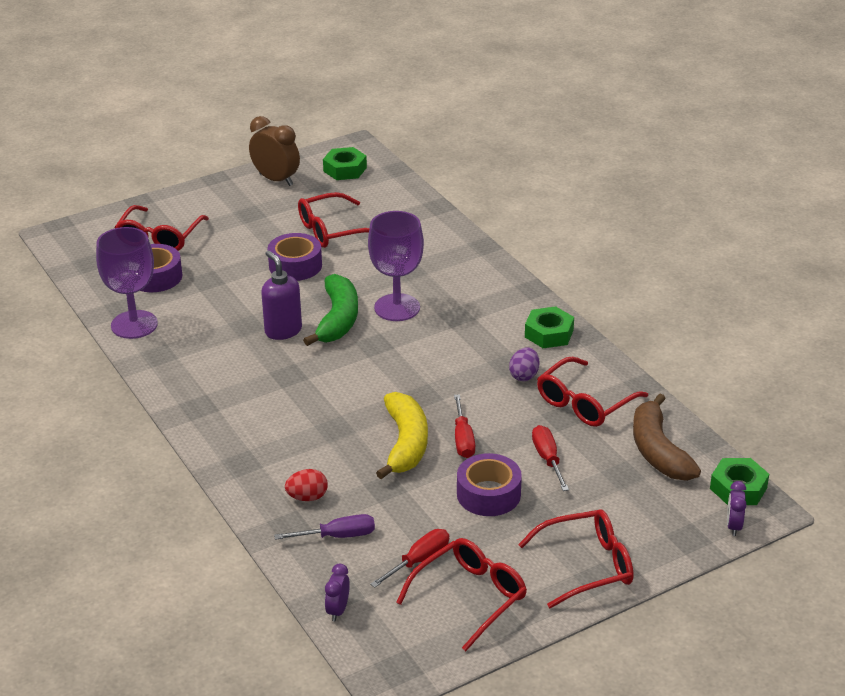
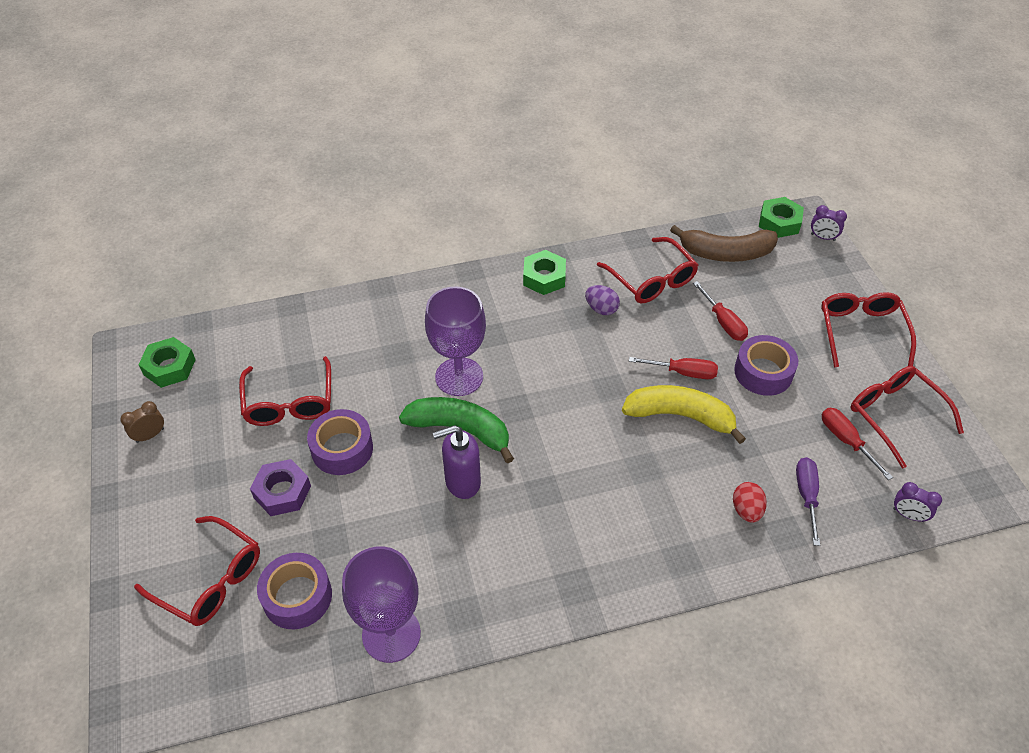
camera: 75 degrees left, 15 degrees up
brown clock [249,116,300,186] -> brown clock [120,401,164,443], size x0.55
red screwdriver [532,425,569,491] -> red screwdriver turned 120 degrees counterclockwise [693,281,748,341]
none -> purple nut [250,459,311,516]

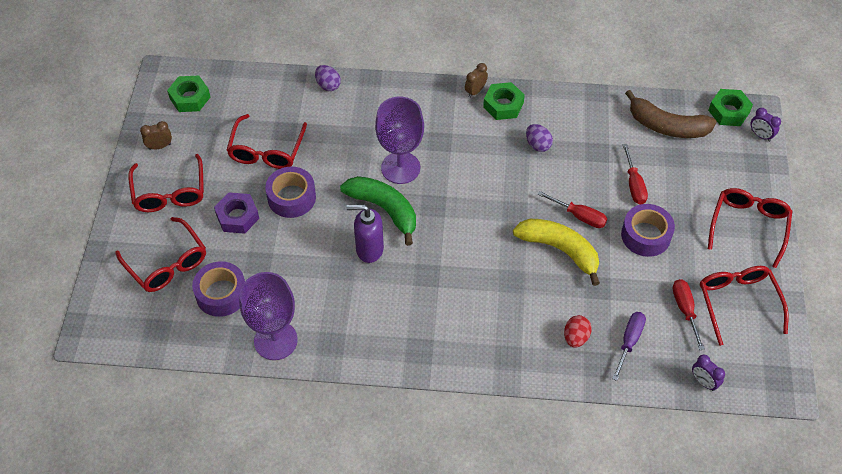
camera: 20 degrees right, 5 degrees up
red glasses [597,237,698,304] -> red glasses moved to [128,154,204,212]
none -> purple egg [315,65,341,91]
none -> brown clock [465,63,488,98]

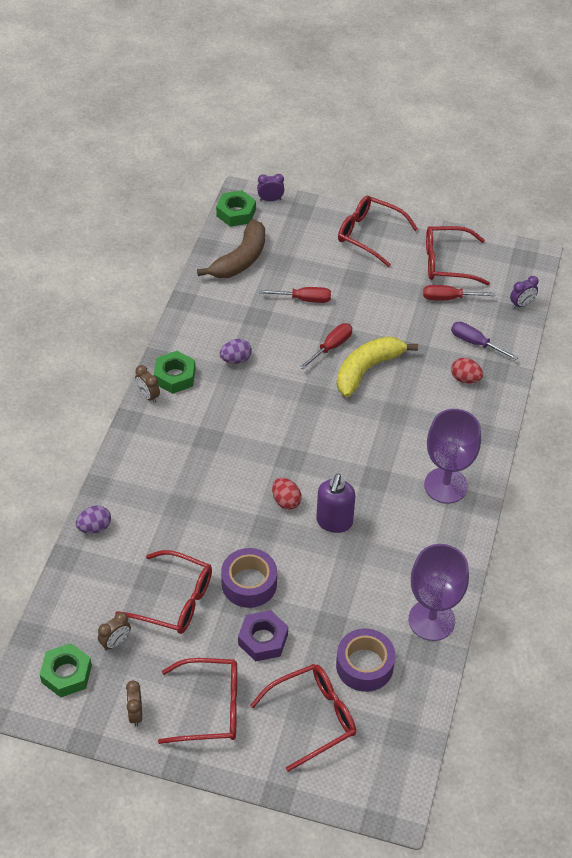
camera: 80 degrees left, 5 degrees down
green banana [340,176,416,246] -> red egg [272,478,302,510]
purple goblet [375,97,424,184] -> purple goblet moved to [424,409,481,504]
purple tape [621,204,675,257] -> none
purple clock [751,108,781,142] -> purple clock turned 150 degrees counterclockwise [257,174,284,201]
none -> brown clock [98,612,131,650]

